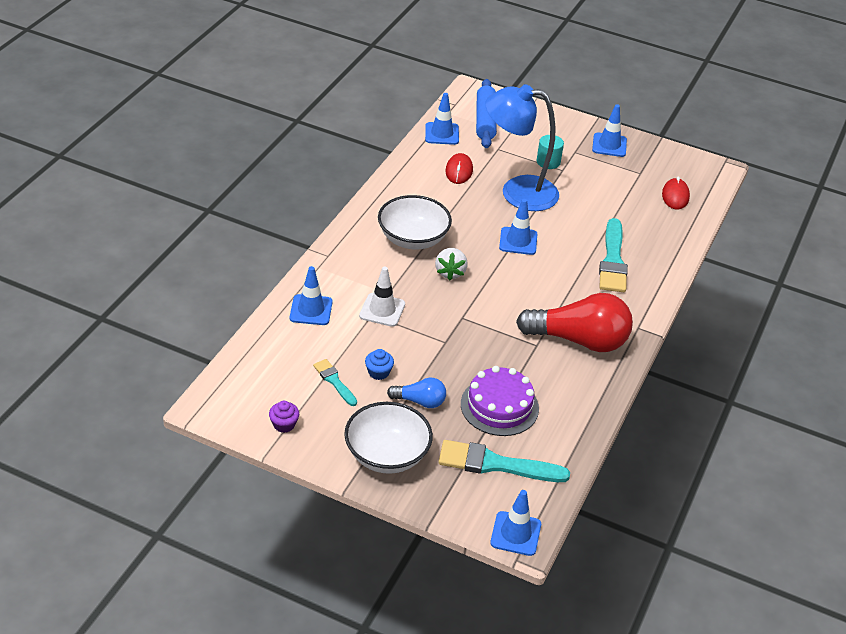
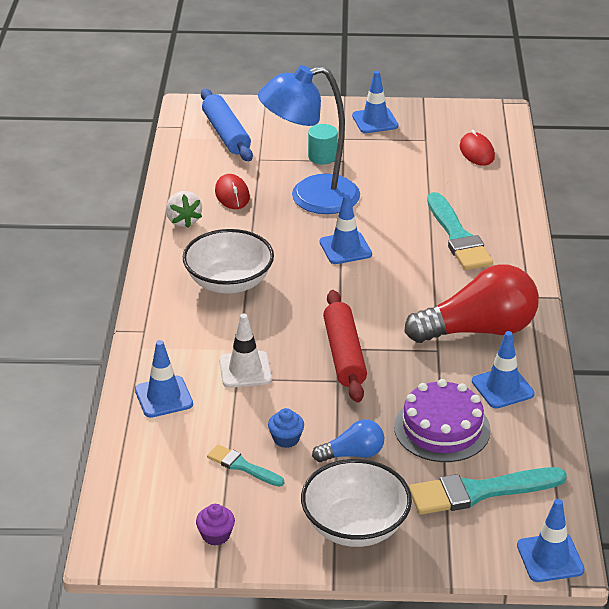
camera: 20 degrees left, 5 degrees down
blue traffic cone [425,93,459,145] -> blue traffic cone moved to [472,331,535,408]
white strawberry [435,248,468,281] -> white strawberry moved to [166,191,202,228]
none -> red rolling pin [323,290,367,402]

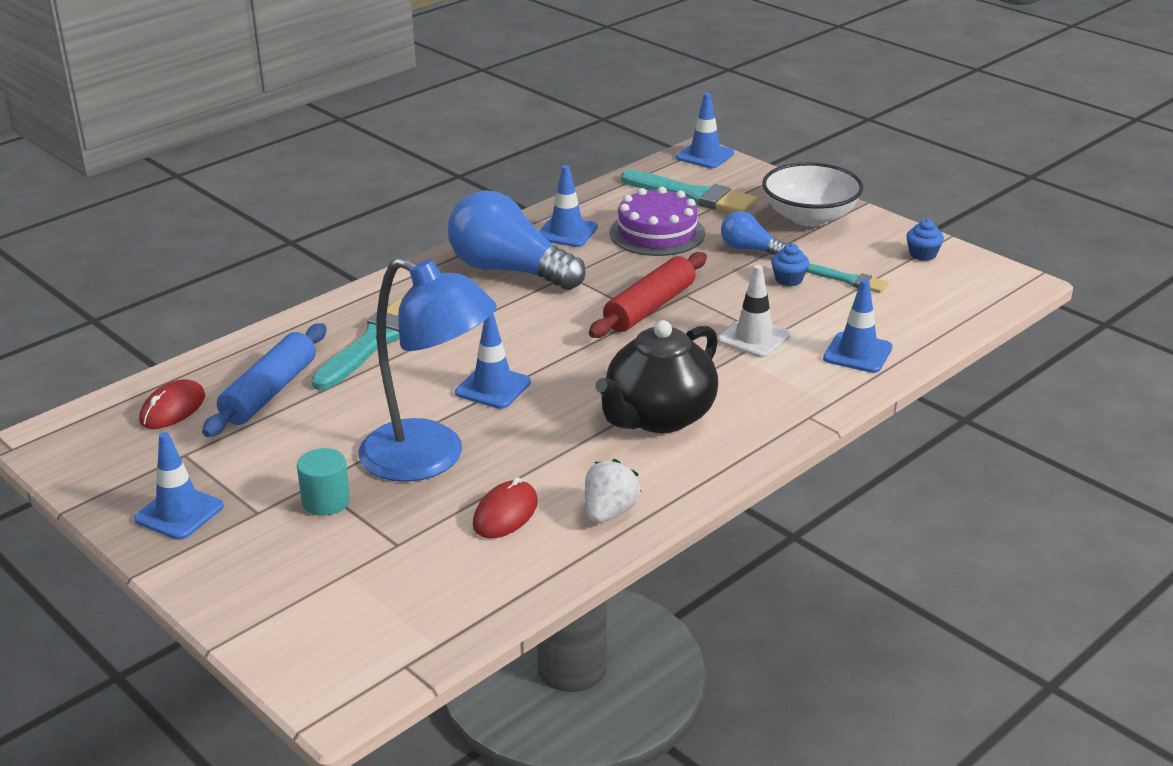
camera: 135 degrees left, 5 degrees down
white bowl [183,229,274,294] -> black teapot [595,320,718,433]
purple cupcake [196,504,235,546] -> blue cupcake [906,219,944,261]
blue rolling pin [201,89,253,161] -> blue rolling pin moved to [202,323,327,437]
turquoise brush [207,444,284,487] -> turquoise brush turned 45 degrees counterclockwise [806,263,888,293]
red light bulb [404,264,539,343] -> blue light bulb [448,190,586,290]

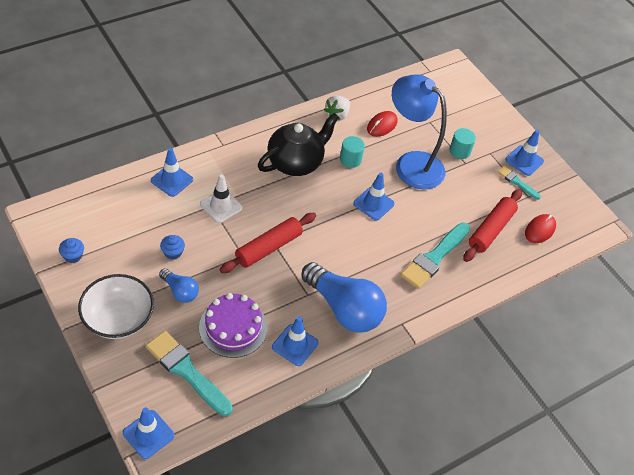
camera: 175 degrees left, 20 degrees up
blue rolling pin [202,323,327,437] -> red rolling pin [463,189,522,262]
turquoise brush [806,263,888,293] -> turquoise brush moved to [497,166,541,200]
none -> turquoise cylinder [340,136,365,168]

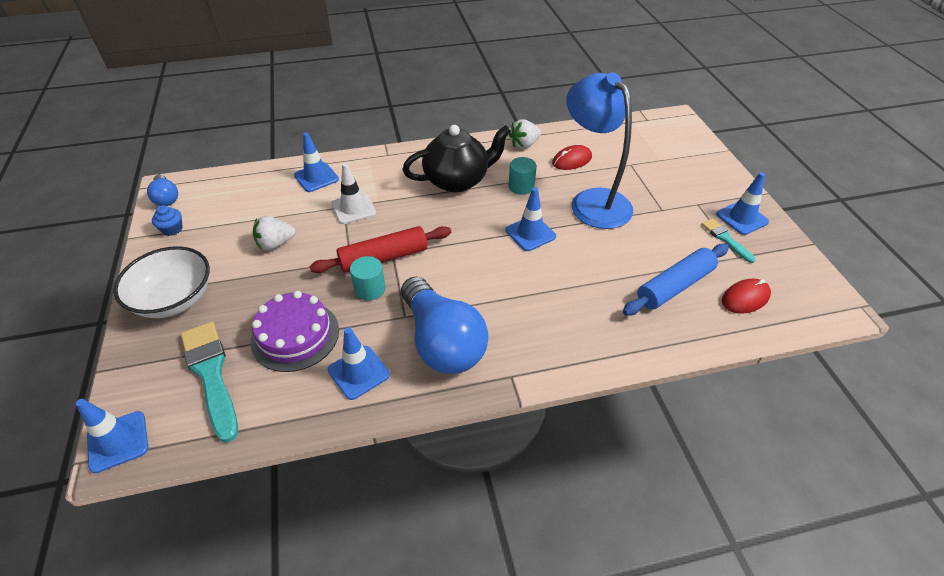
camera: 25 degrees right, 5 degrees down
blue light bulb [159,268,199,303] -> blue light bulb moved to [147,174,178,206]
blue cupcake [160,235,185,260] -> white strawberry [253,216,295,251]
turquoise brush [401,223,470,289] -> none
turquoise cylinder [450,128,476,159] -> turquoise cylinder moved to [350,256,385,300]
red rolling pin [463,189,522,262] -> blue rolling pin [623,244,729,316]

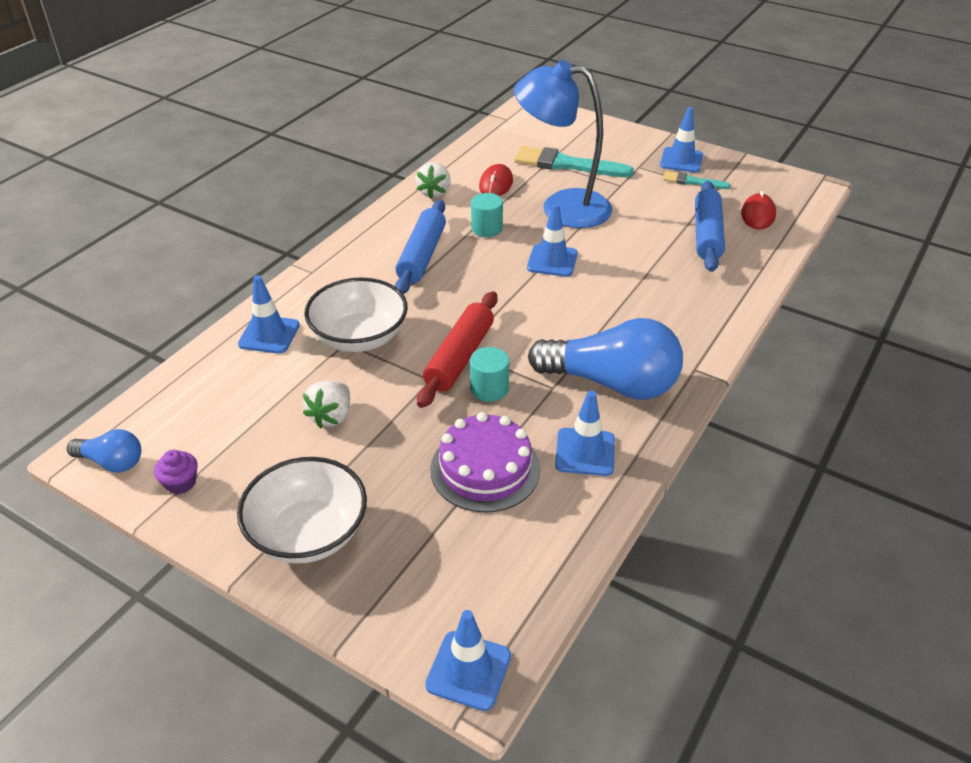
camera: 45 degrees left, 5 degrees down
blue cupcake [152,205,183,236] -> purple cupcake [154,450,197,494]
turquoise brush [181,322,238,443] -> turquoise brush moved to [514,146,634,177]
white traffic cone [331,163,376,224] -> white bowl [304,278,408,352]
black teapot [402,125,511,192] -> blue rolling pin [395,200,446,294]

